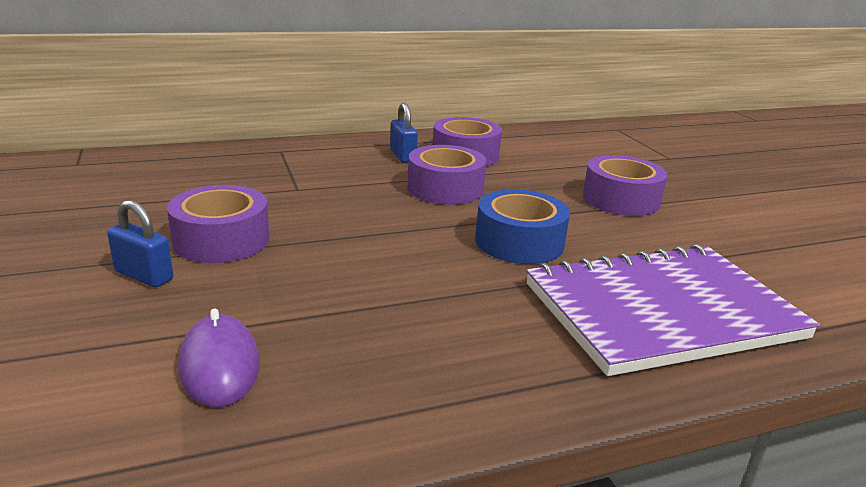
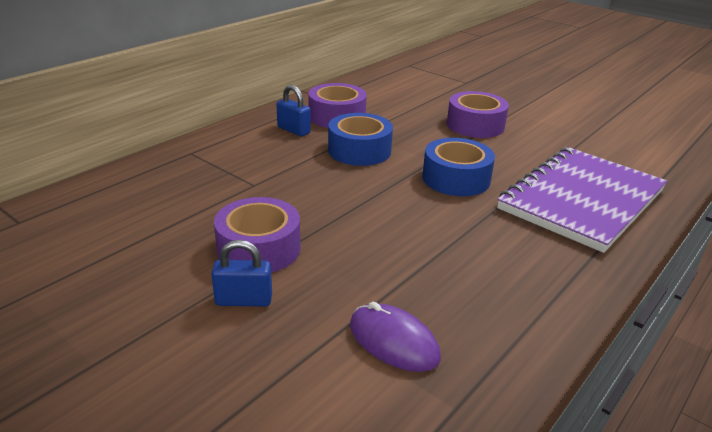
camera: 30 degrees left, 5 degrees up
purple tape [407,145,486,205] -> blue tape [328,113,393,166]

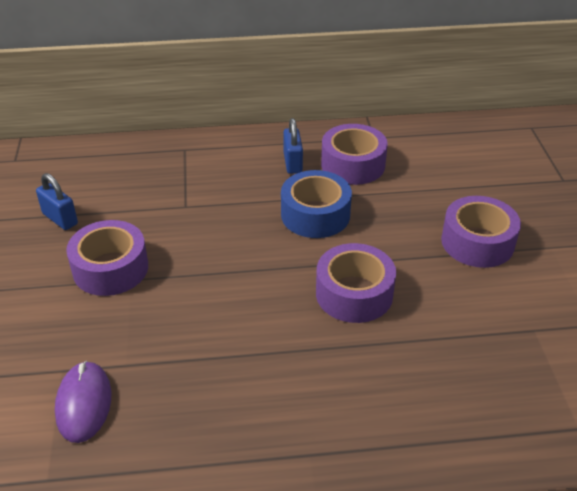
camera: 45 degrees right, 10 degrees up
blue padlock [211,240,272,306] -> blue padlock moved to [36,173,78,230]
blue tape [422,138,495,196] -> purple tape [316,243,396,323]
purple notebook [497,147,667,253] -> none

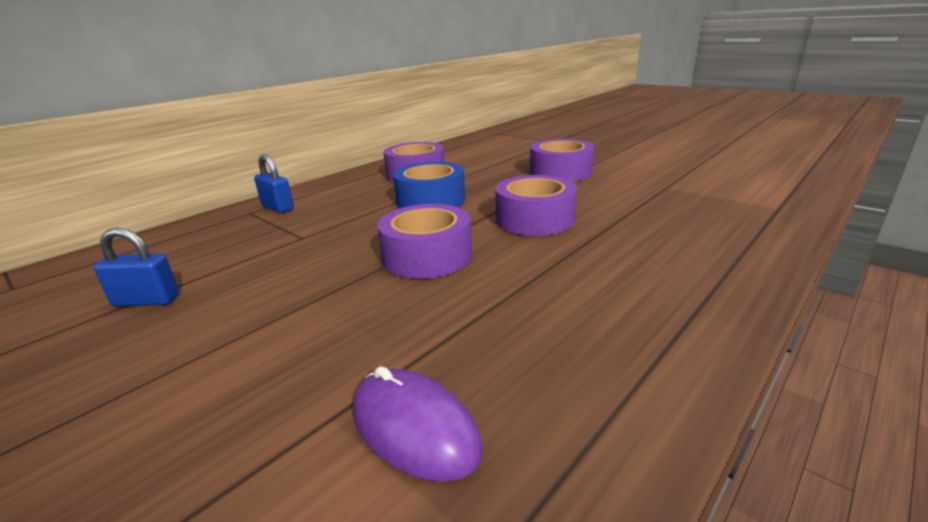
camera: 40 degrees left, 15 degrees down
purple tape [66,220,148,296] -> purple tape moved to [377,204,472,279]
blue padlock [283,118,303,174] -> blue padlock moved to [254,154,294,213]

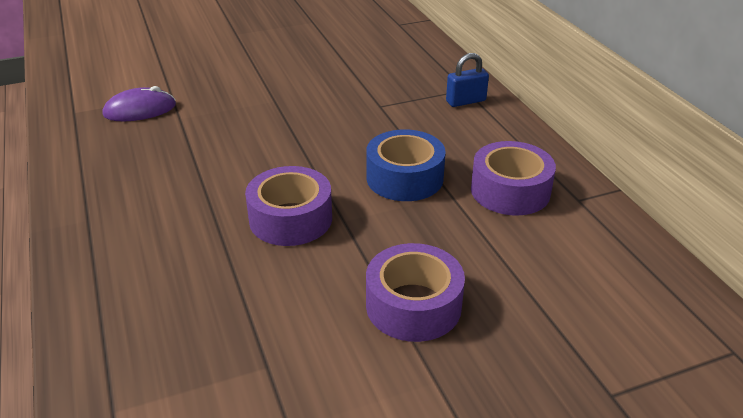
camera: 115 degrees right, 10 degrees up
blue padlock [94,227,179,306] -> none
purple tape [377,204,472,279] -> none

